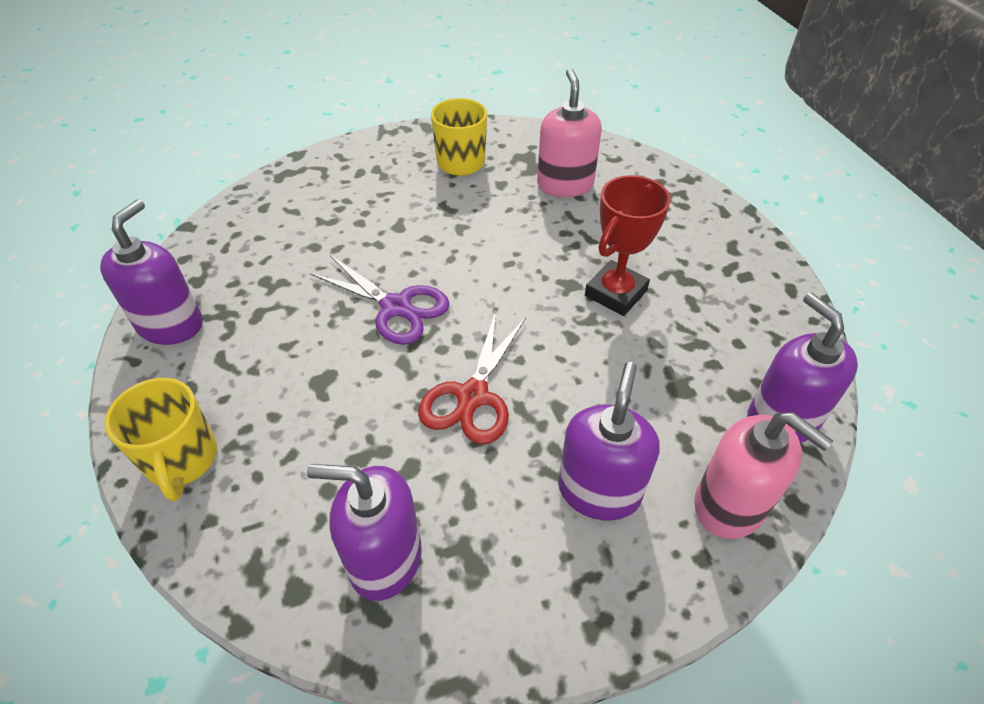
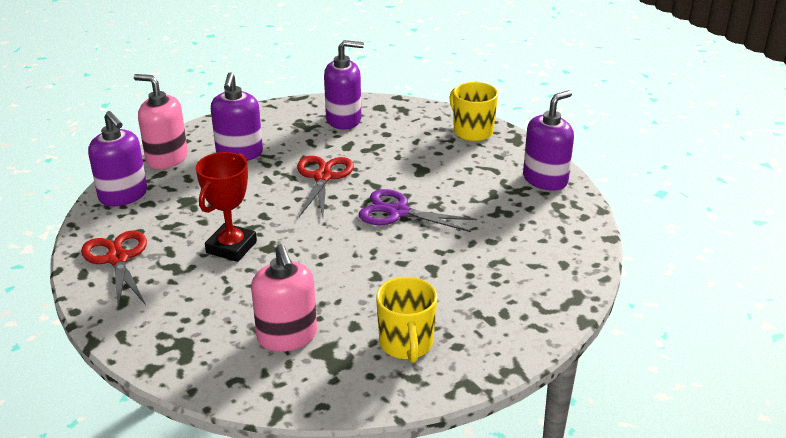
camera: 165 degrees right, 15 degrees down
purple soap dispenser [100,199,203,345] -> purple soap dispenser turned 135 degrees counterclockwise [523,90,574,191]
none -> red scissors [81,230,147,310]

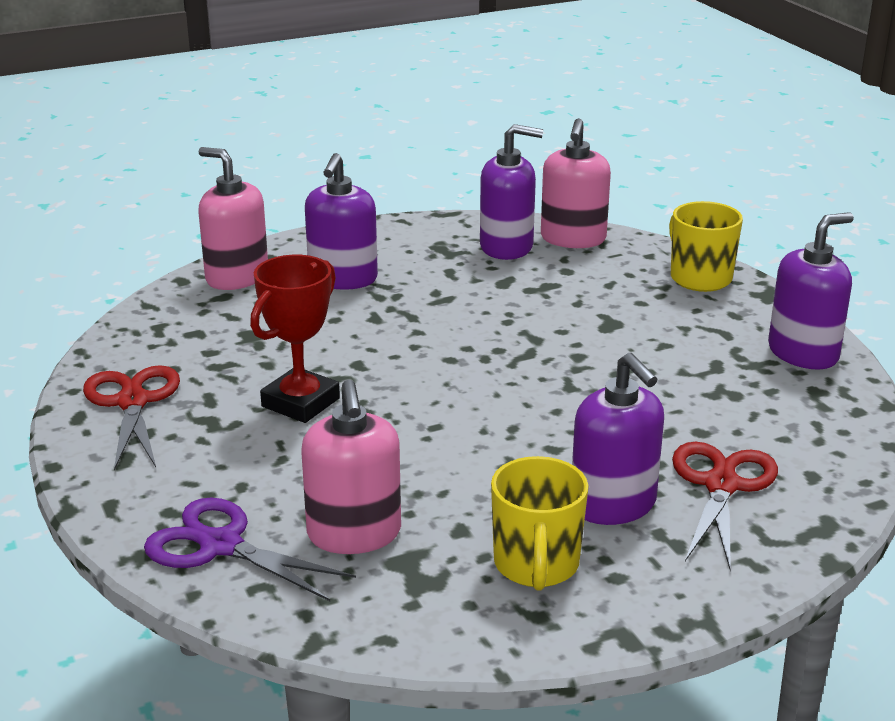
camera: 10 degrees right, 5 degrees down
purple soap dispenser [88,111,147,206] -> purple soap dispenser moved to [572,353,664,525]
red scissors [297,156,354,217] -> red scissors moved to [672,442,778,571]
purple scissors [359,189,477,232] -> purple scissors moved to [144,498,356,601]
none -> pink soap dispenser [541,118,611,248]

